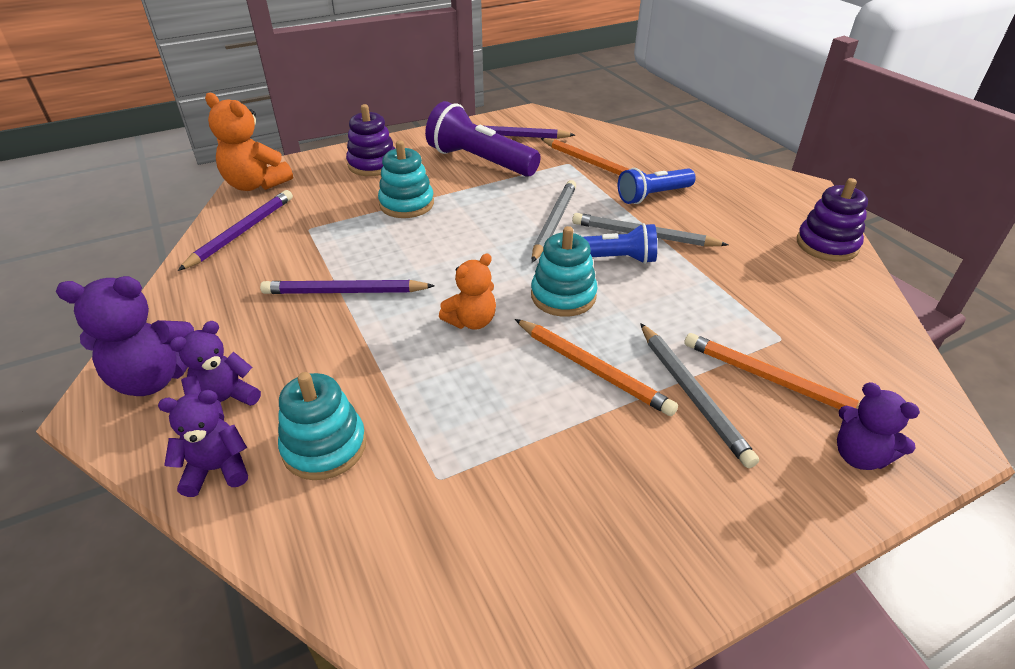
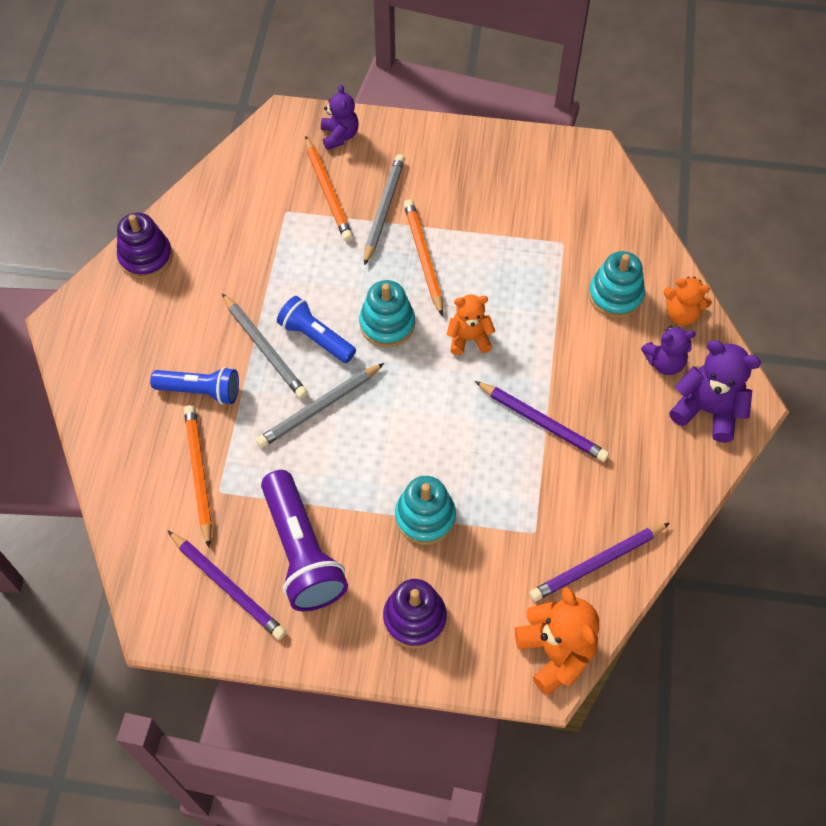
camera: 145 degrees left, 20 degrees up
purple teddy bear [158,390,248,497] -> orange teddy bear [664,277,712,326]

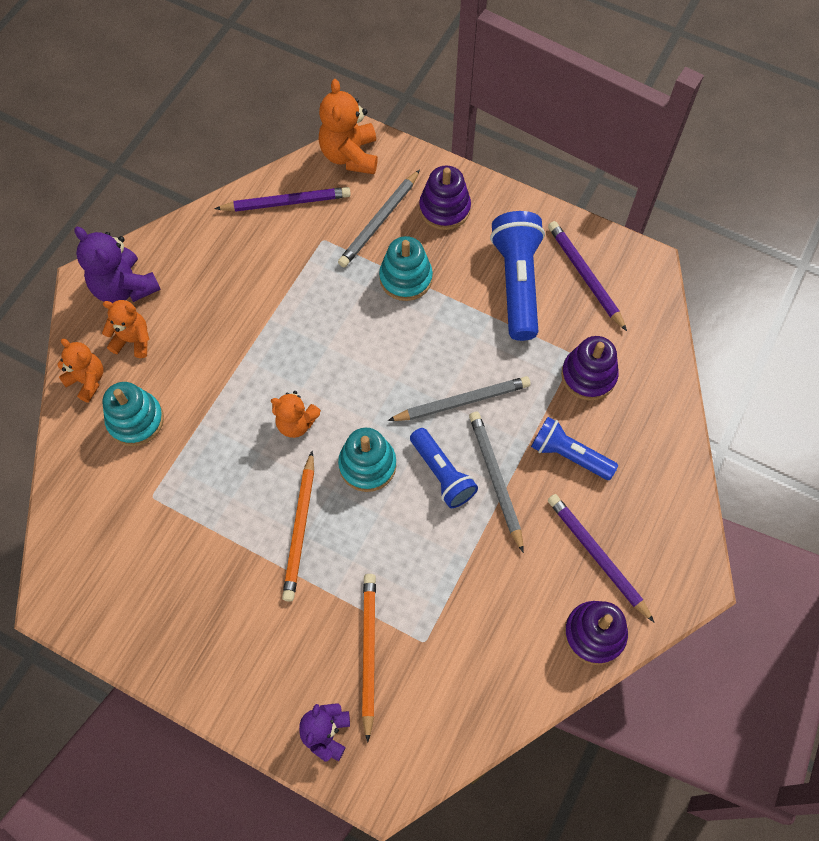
camera: 160 degrees left, 5 degrees up
orange pencil [184,405,212,547] -> purple stacking toy [561,336,619,400]
purple flashlight [261,470,348,612] -> blue flashlight [490,211,545,341]
grey pencil [364,154,405,266] -> grey pencil moved to [338,170,420,267]
purple pencil [475,381,609,462] -> purple pencil moved to [548,494,655,623]
purple teddy bear [641,325,696,375] -> orange teddy bear [102,300,150,358]

